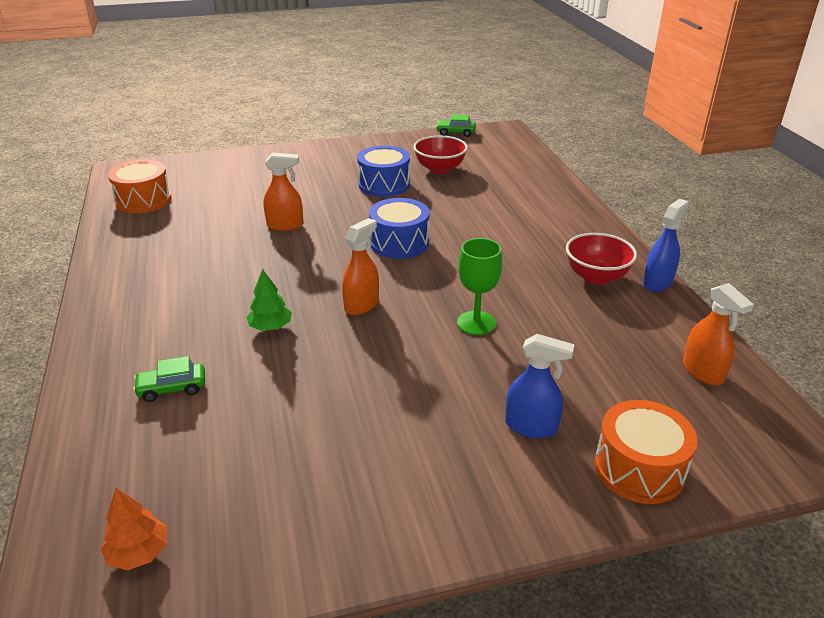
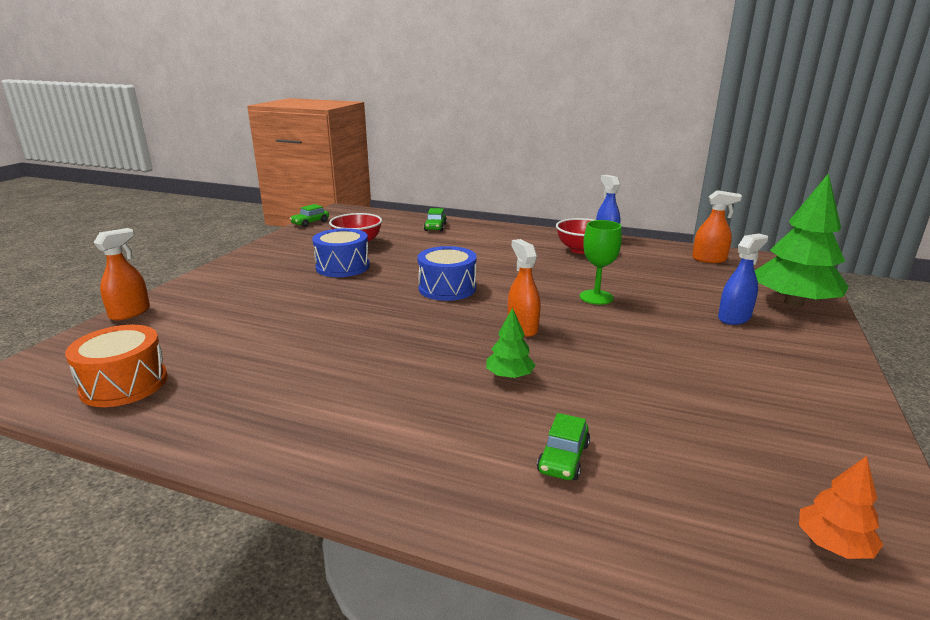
camera: 55 degrees left, 10 degrees down
orange spray bottle [263,153,303,231] -> orange spray bottle moved to [94,228,150,321]
orange drum [595,400,698,504] -> green tree [755,173,849,307]
none -> green car [424,208,447,231]

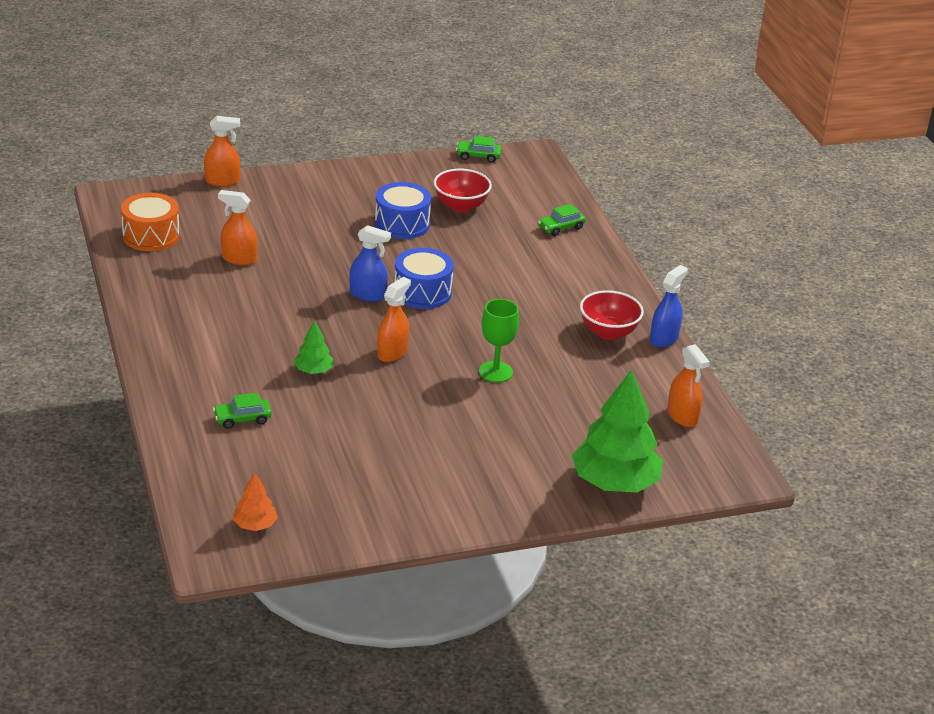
camera: 50 degrees right, 10 degrees up
blue spray bottle [718,233,768,325] -> blue spray bottle moved to [350,225,391,302]
none -> orange spray bottle [218,190,257,266]

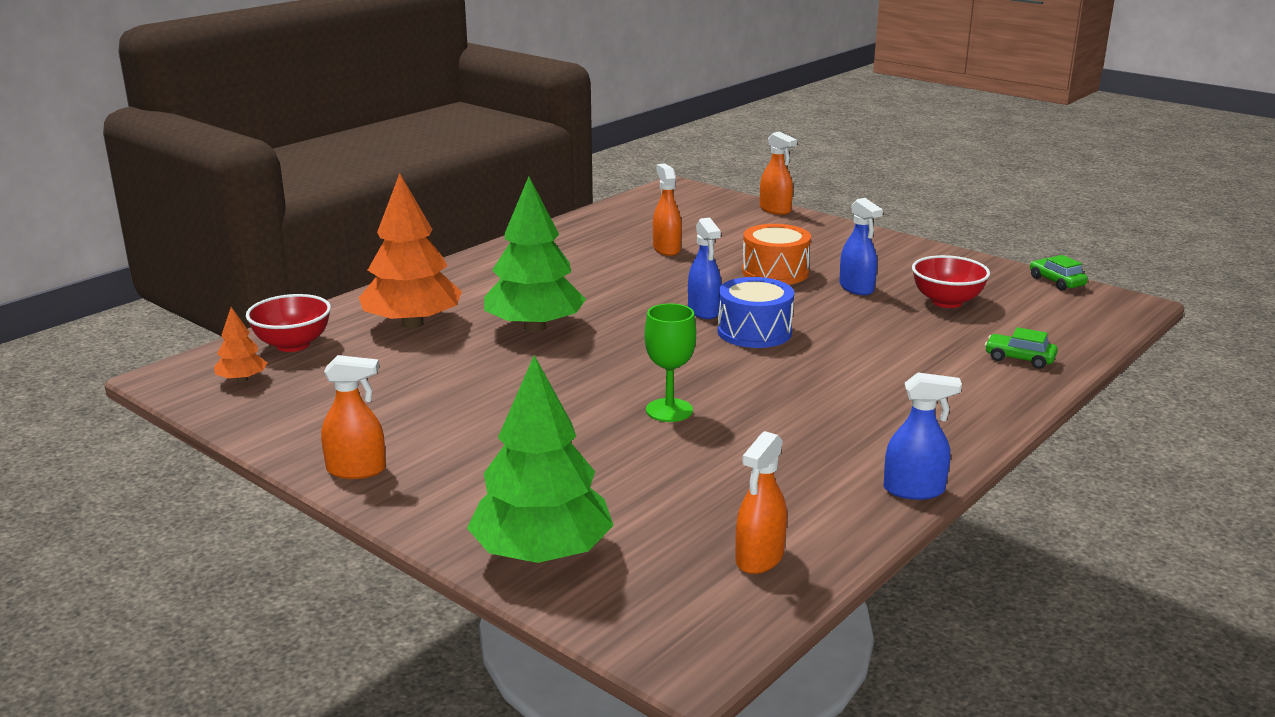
camera: 60 degrees right, 10 degrees down
orange drum [121,193,180,251] -> orange drum moved to [742,224,811,285]
green car [213,393,272,429] -> orange tree [359,173,462,329]
green tree [294,321,333,374] -> green tree [484,177,586,332], size x2.15
blue drum [375,182,431,239] -> blue spray bottle [839,198,883,295]
orange spray bottle [377,277,411,362] -> orange spray bottle moved to [321,355,386,479]
red bowl [580,290,644,340] -> red bowl moved to [246,294,331,352]

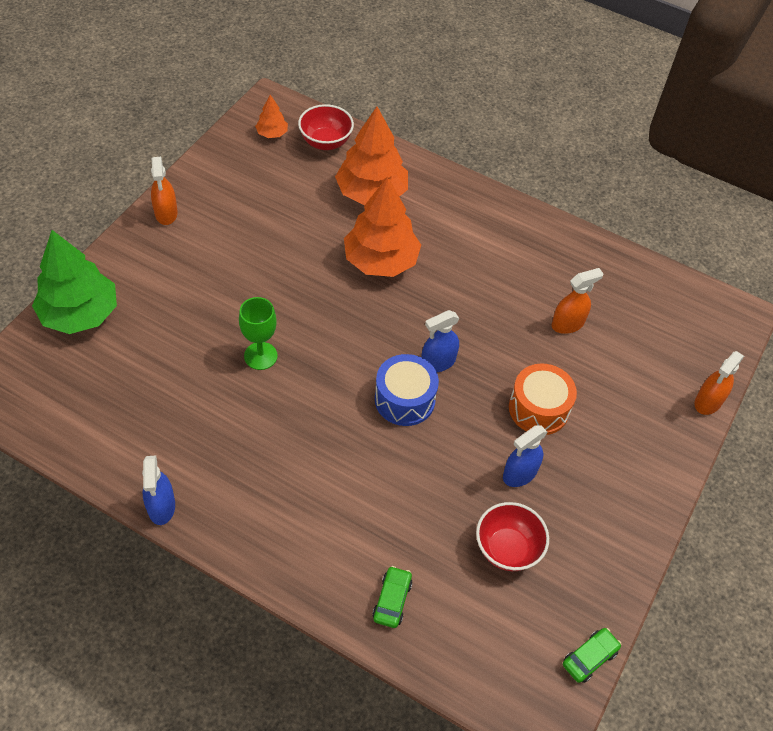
camera: 75 degrees right, 30 degrees up
green tree [484,177,586,332] -> orange tree [344,176,421,277]
orange spray bottle [735,431,787,574] -> none

